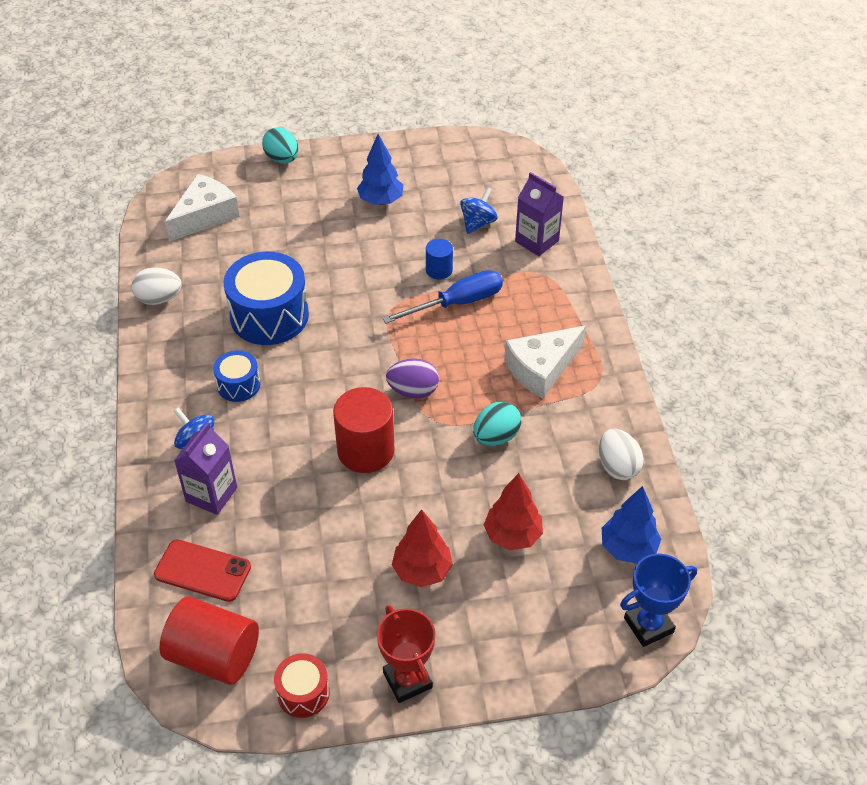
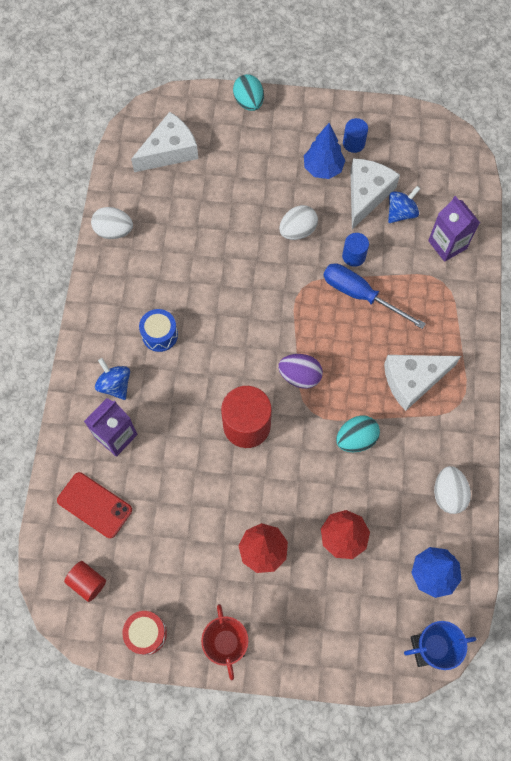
camera: 15 degrees right, 20 degrees up
red cylinder [159,596,259,685] -> red cylinder [64,561,106,602], size x0.53
blue drum [223,252,309,345] -> none
blue screwdriver [382,270,503,323] -> blue screwdriver turned 135 degrees counterclockwise [323,263,426,329]
none -> white egg [279,205,318,240]
none -> blue cylinder [343,118,368,153]
none -> white cheese [351,158,400,229]

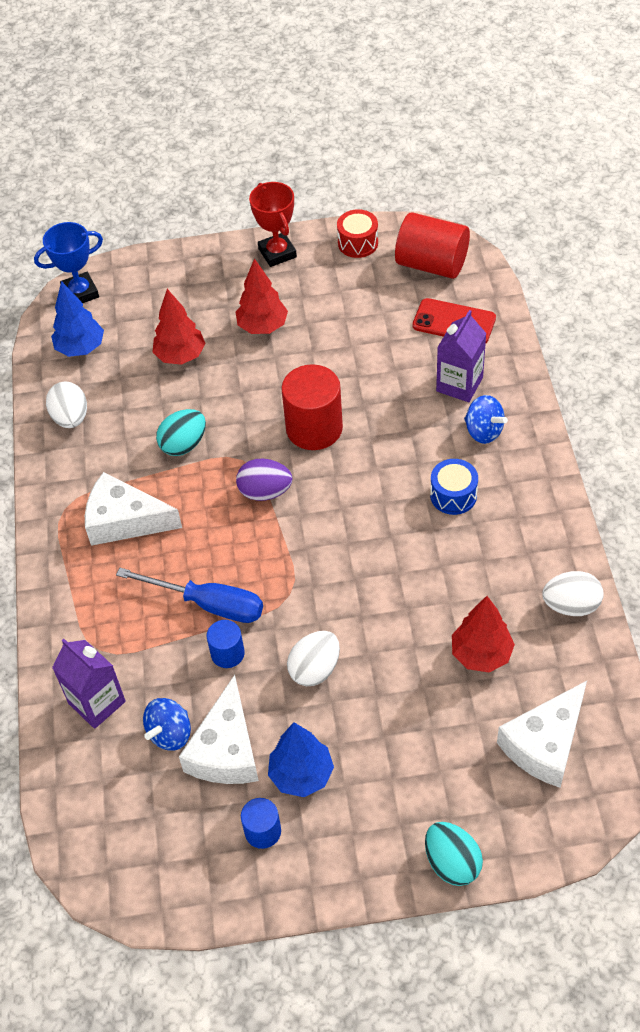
camera: 170 degrees right, 15 degrees down
red cylinder [64,561,106,602] -> red cylinder [395,212,470,279], size x1.87
white cheese [384,355,461,411] -> white cheese turned 135 degrees counterclockwise [85,472,182,546]
none -> red tree [452,596,515,673]

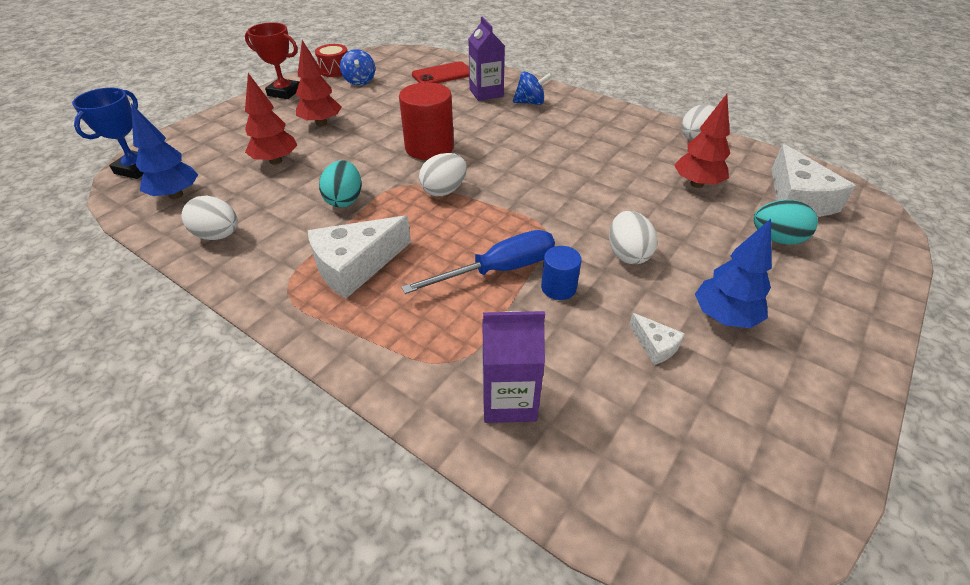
camera: 50 degrees left, 10 degrees down
blue spinning top [143,698,191,751] -> blue spinning top moved to [340,49,375,85]
white cheese [179,675,259,784] -> white cheese [629,313,685,365], size x0.47
purple egg [236,459,292,501] -> white egg [419,153,467,196]
blue cylinder [241,798,281,849] -> none
red cylinder [395,212,470,279] -> none
turquoise egg [425,822,483,886] -> turquoise egg moved to [754,200,818,244]
blue drum [430,459,478,515] -> none

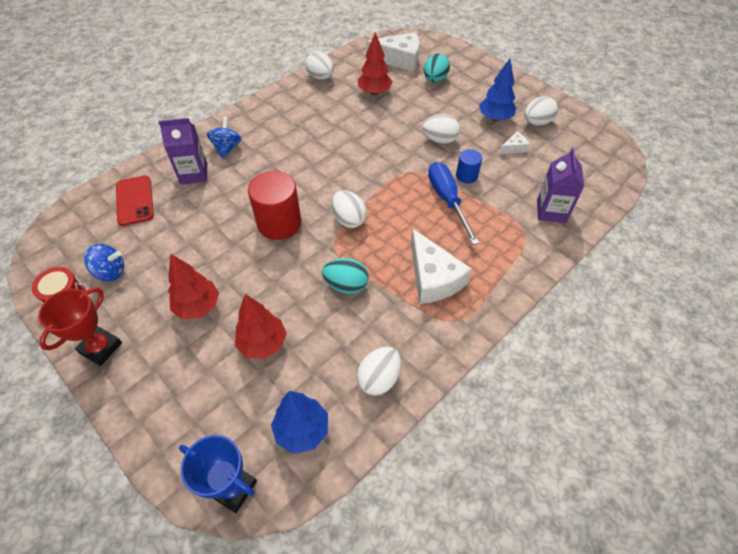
camera: 80 degrees left, 10 degrees up
none -> white egg [524,96,558,126]

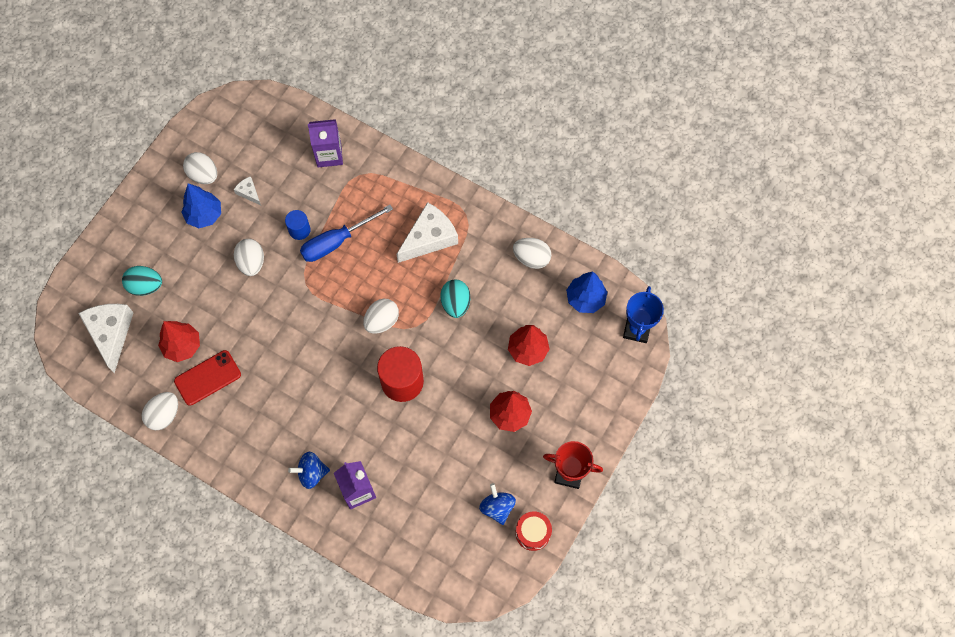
camera: 105 degrees left, 15 degrees up
red phone [116,176,154,226] -> red phone moved to [174,350,241,406]

